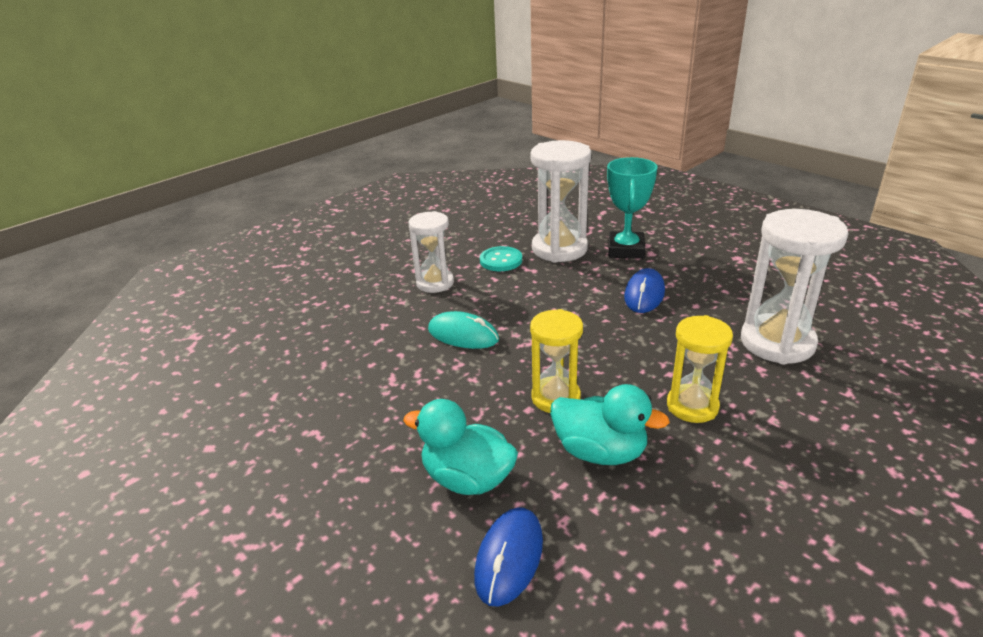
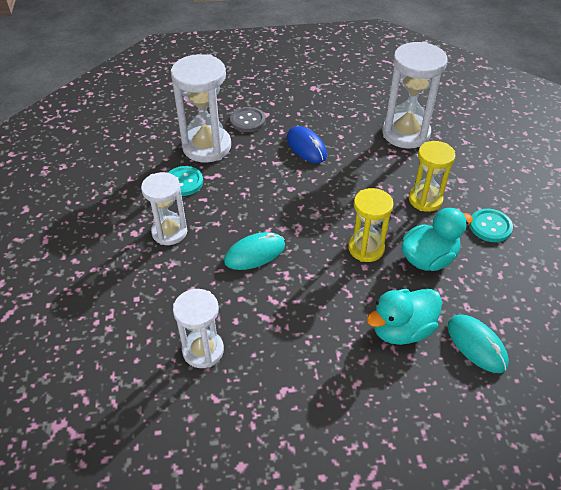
camera: 55 degrees left, 15 degrees up
blue mouse [474,507,543,607] -> turquoise mouse [448,315,509,373]
turquoise trophy [607,157,658,259] -> grey button [230,107,266,132]
none -> white hourglass [173,289,224,368]
none -> turquoise button [470,209,513,242]

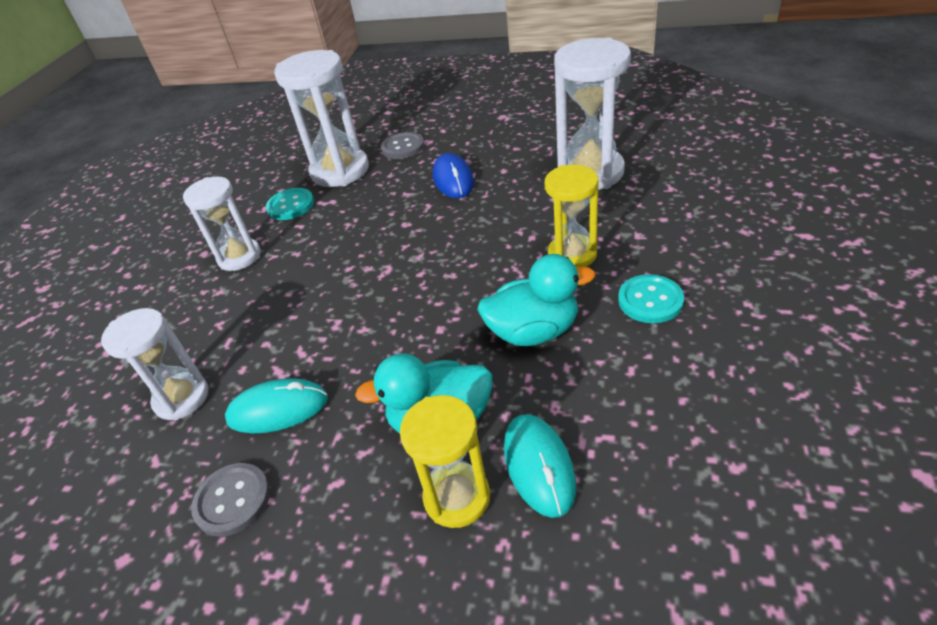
camera: 25 degrees right, 5 degrees down
turquoise mouse [224,232,285,270] -> turquoise mouse moved to [225,379,328,433]
yellow hourglass [348,188,394,262] -> yellow hourglass moved to [400,395,490,528]
none -> grey button [191,463,270,537]

